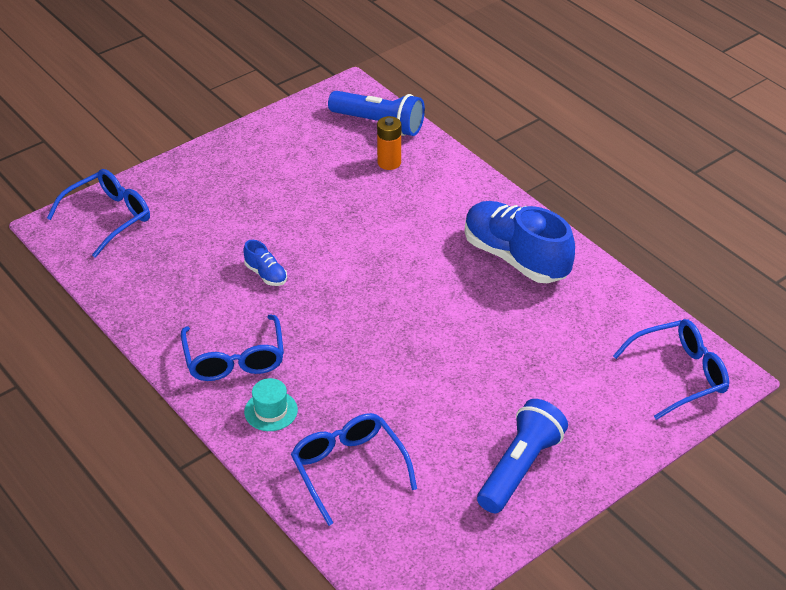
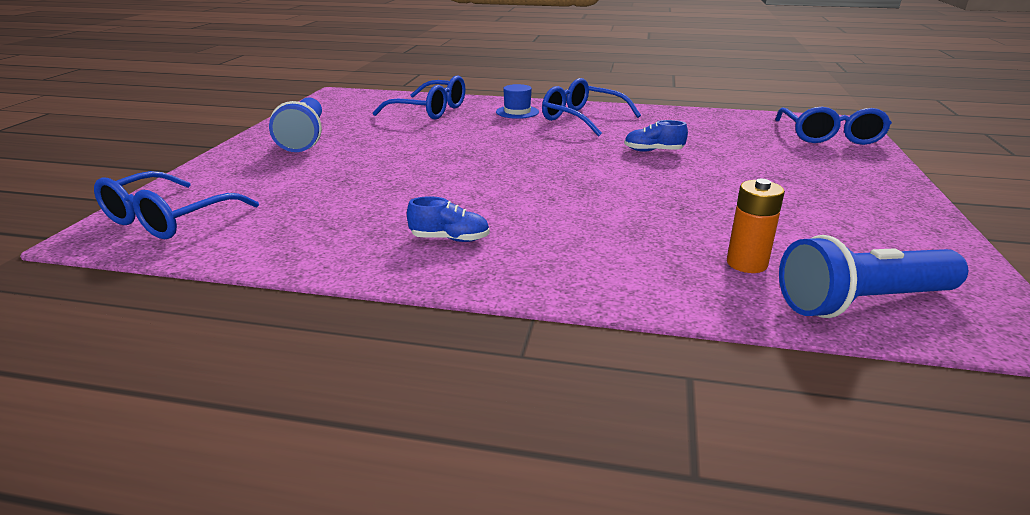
camera: 140 degrees right, 15 degrees down
turquoise hat [244,378,298,431] -> blue hat [496,84,539,119]
blue shoe [465,201,575,283] -> blue shoe [407,196,490,242], size x0.43

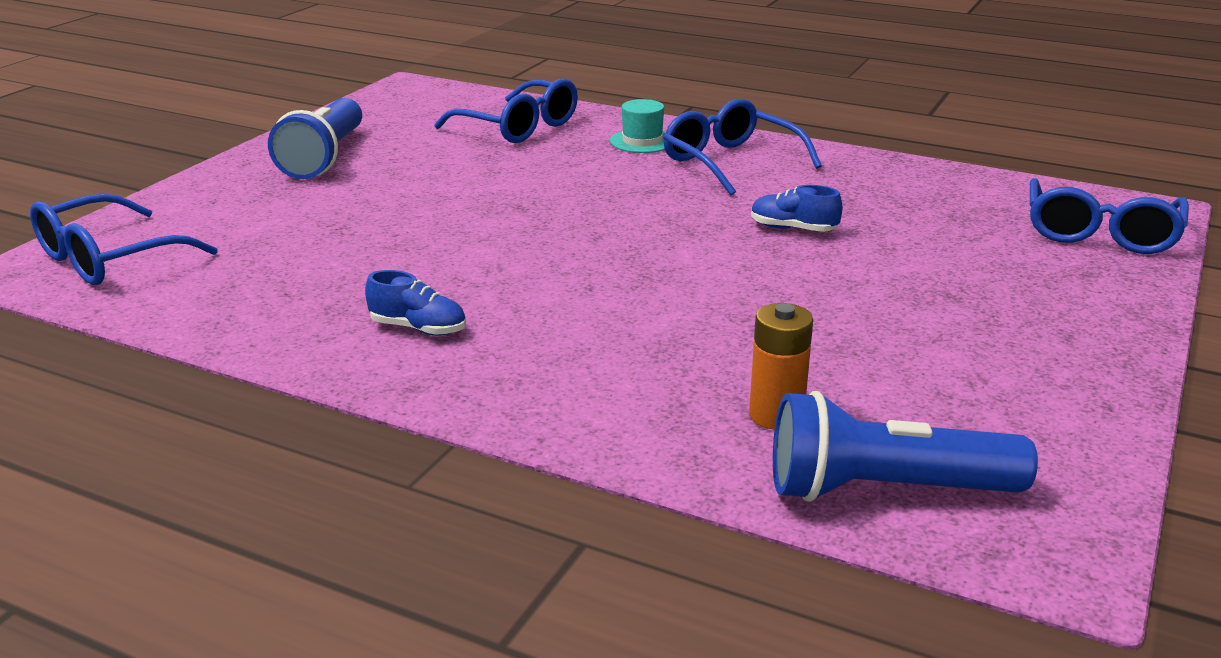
camera: 15 degrees right, 0 degrees up
blue hat [496,84,539,119] -> turquoise hat [610,99,665,153]

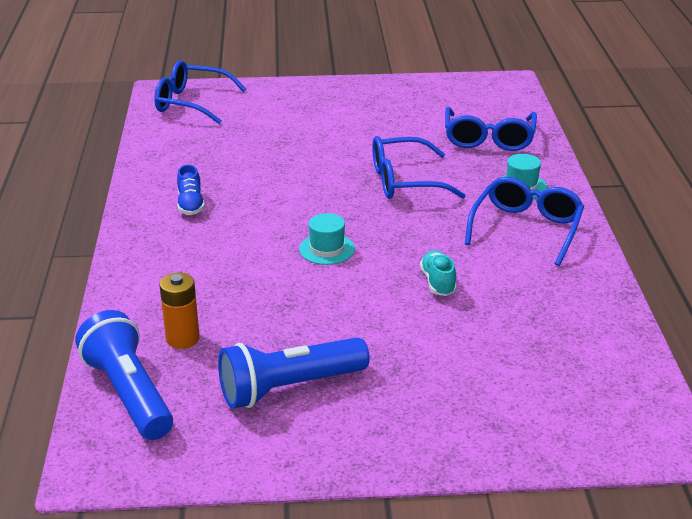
camera: 60 degrees right, 5 degrees up
blue flashlight [268,98,362,179] -> blue flashlight moved to [218,337,370,409]
blue shoe [751,185,843,232] -> turquoise shoe [420,250,457,296]
blue glasses [1030,178,1189,254] -> blue glasses moved to [372,136,466,199]
none -> turquoise hat [299,213,355,265]

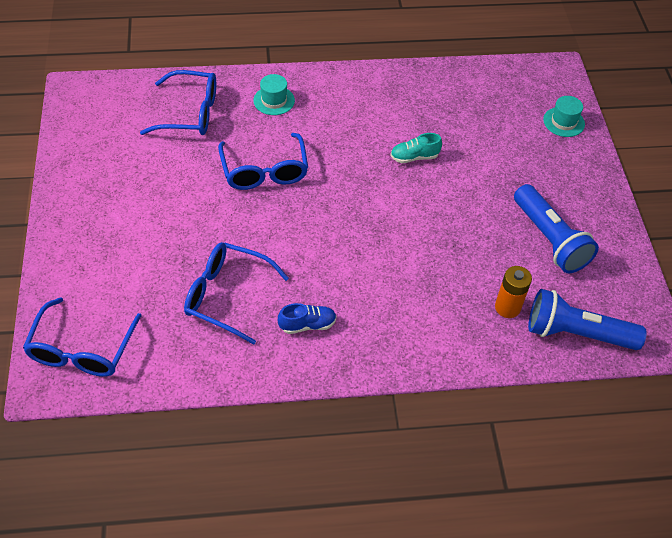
camera: 95 degrees left, 20 degrees up
blue flashlight [76,310,173,440] -> blue flashlight turned 45 degrees clockwise [528,289,647,350]
turquoise hat [299,213,355,265] -> turquoise hat moved to [543,96,585,137]
blue glasses [465,177,584,266] -> blue glasses moved to [184,242,289,345]

